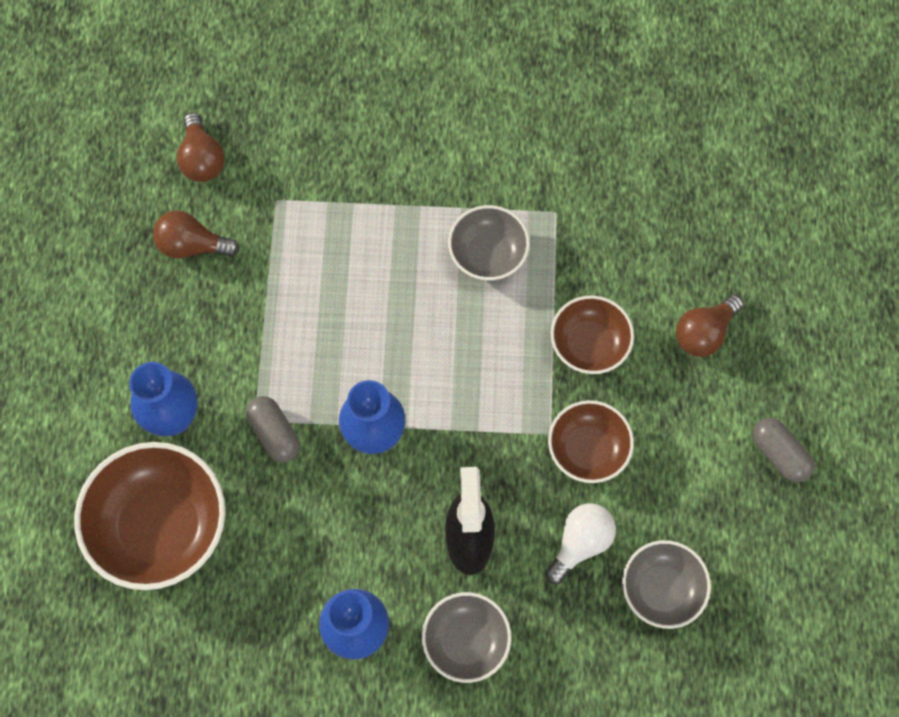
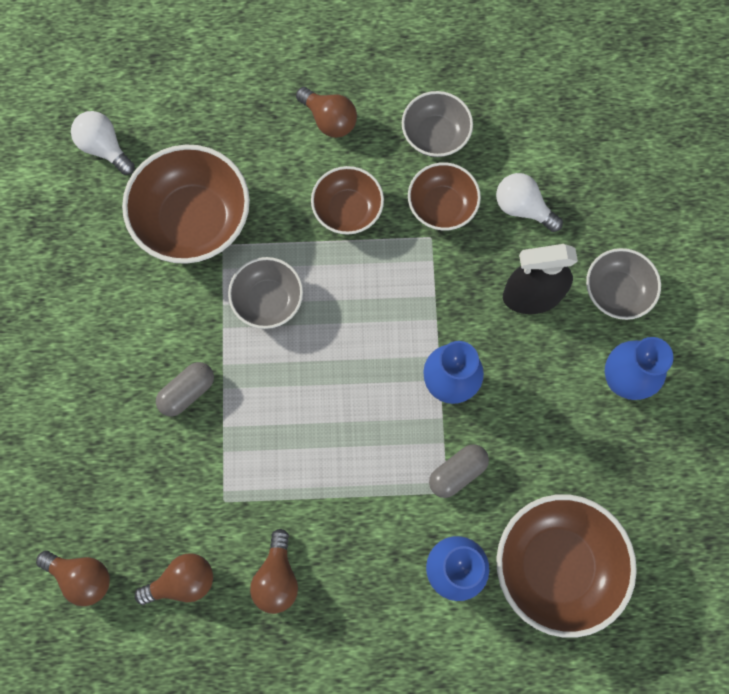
camera: 95 degrees left, 5 degrees up
grey bowl [622,540,711,629] -> grey bowl moved to [402,91,473,157]
grey capsule [753,418,815,483] -> grey capsule moved to [156,362,214,416]
none -> brown light bulb [36,551,110,606]
none -> white light bulb [71,111,135,175]
none -> brown bowl [122,145,250,264]

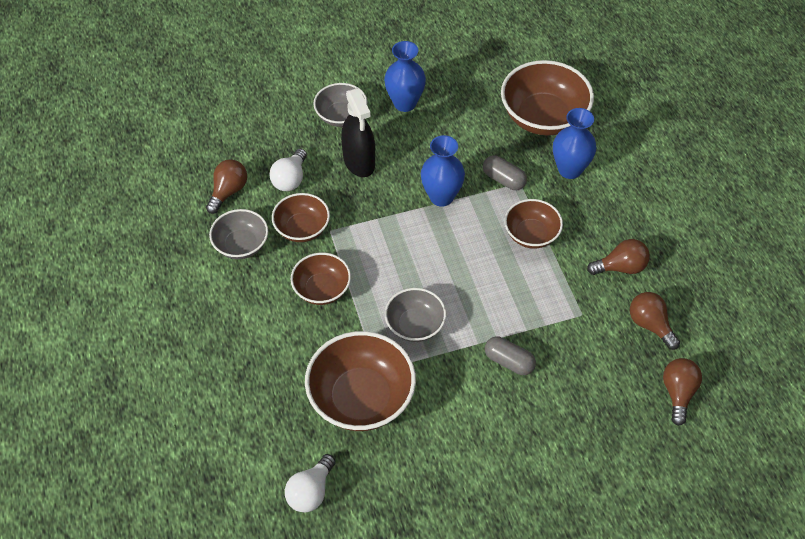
camera: 105 degrees left, 20 degrees down
brown light bulb [296,87,357,138] -> brown light bulb moved to [206,159,247,214]
none -> brown bowl [504,199,563,249]

